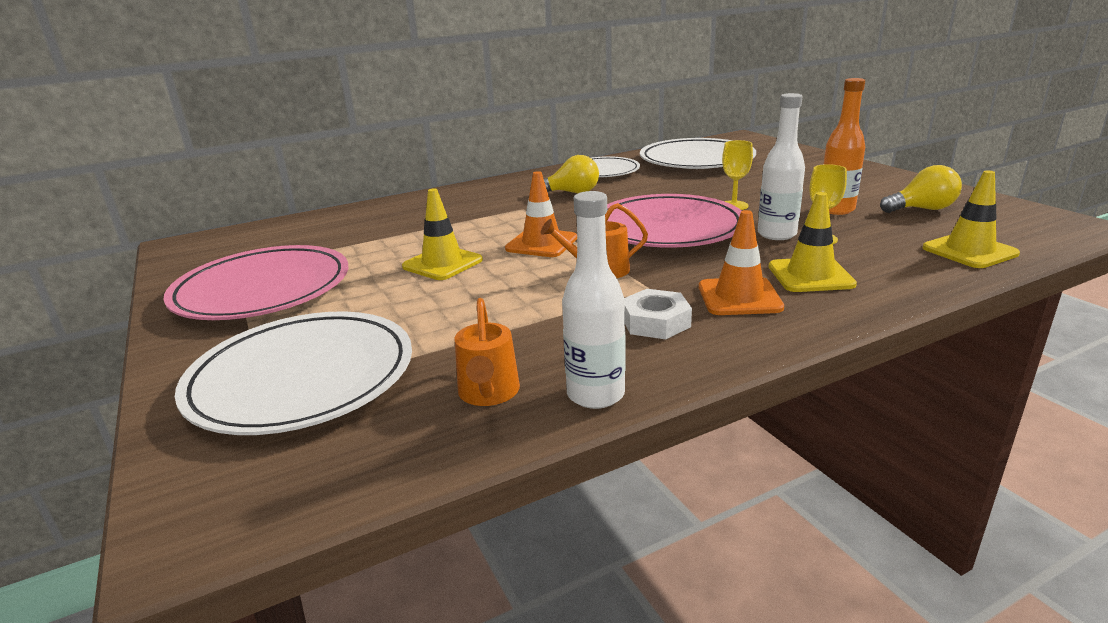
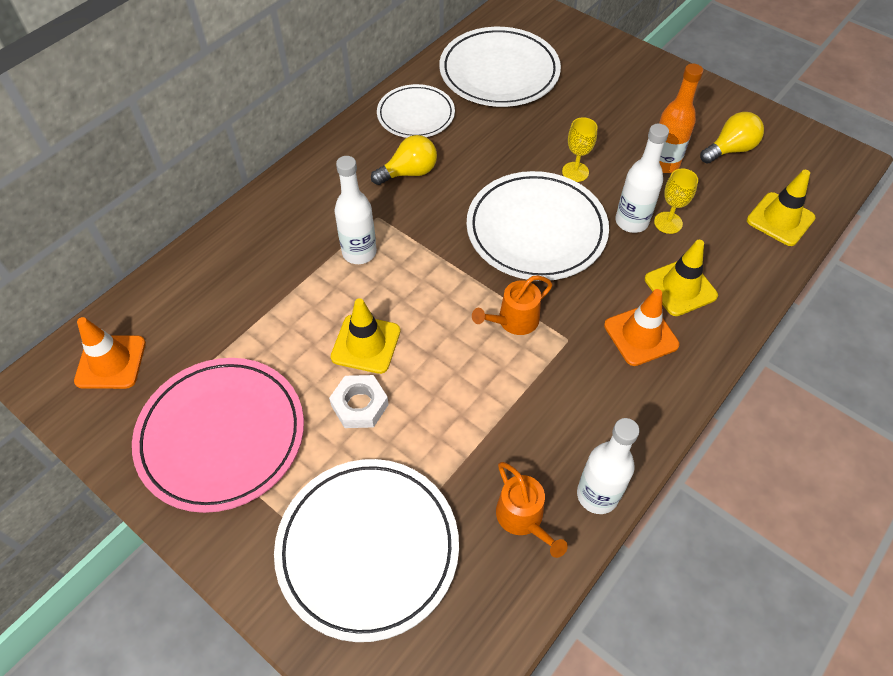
camera: 25 degrees left, 30 degrees up
orange traffic cone [505,171,577,257] -> orange traffic cone moved to [74,317,146,389]
pink plate [607,194,742,248] -> white plate [467,171,609,281]
white nut [624,289,692,339] -> white nut moved to [329,375,389,428]
none -> white bottle [334,156,377,264]

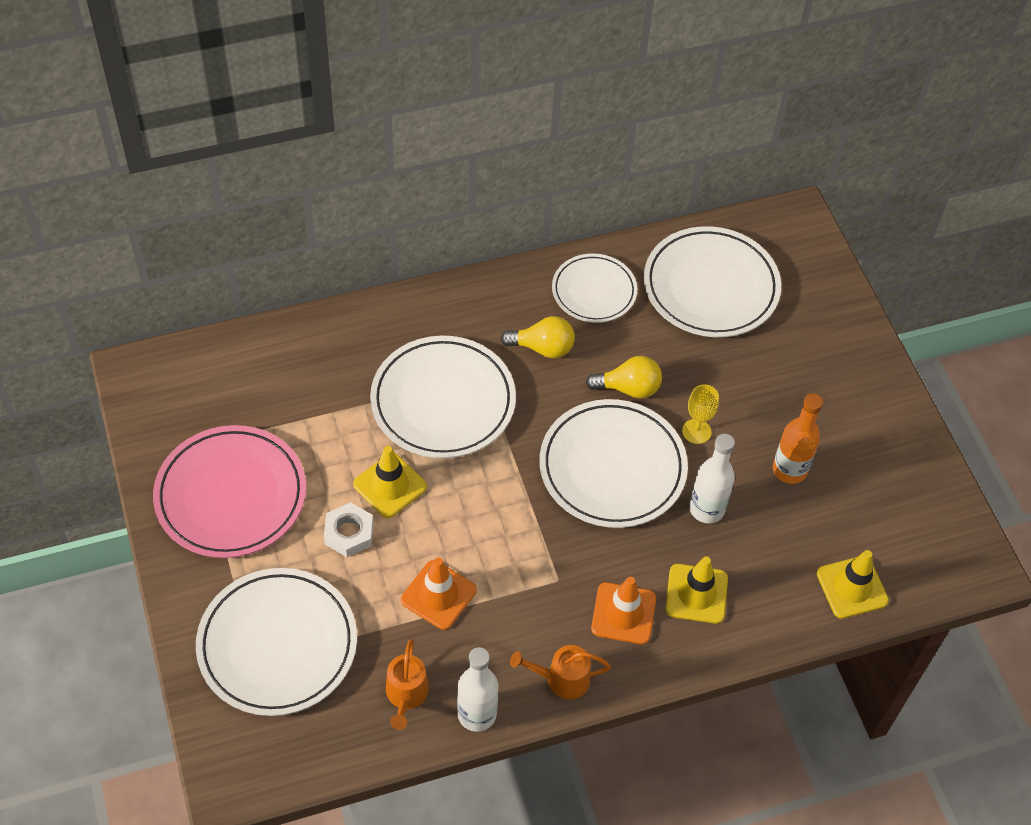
camera: 30 degrees right, 0 degrees up
orange traffic cone [74,317,146,389] -> orange traffic cone moved to [401,558,477,630]
white bottle [334,156,377,264] -> white plate [370,336,516,458]
orange watering can [472,275,552,335] -> orange watering can moved to [510,645,611,700]
yellow goblet [654,168,698,234] -> none
yellow light bulb [700,112,764,164] -> yellow light bulb moved to [586,356,662,399]

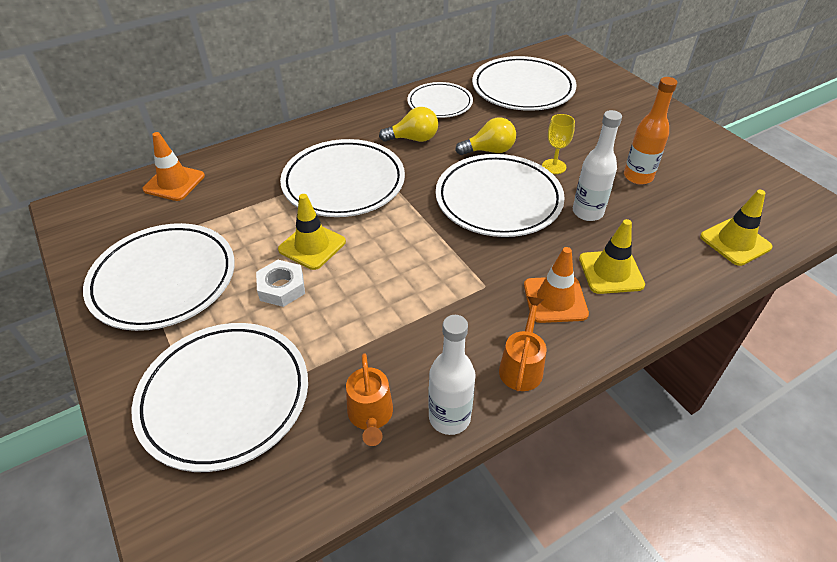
camera: 10 degrees left, 10 degrees down
pink plate [153,425,306,558] -> white plate [83,223,235,331]
orange traffic cone [401,558,477,630] -> orange traffic cone moved to [143,132,205,201]
orange watering can [510,645,611,700] -> orange watering can turned 120 degrees clockwise [499,296,546,391]

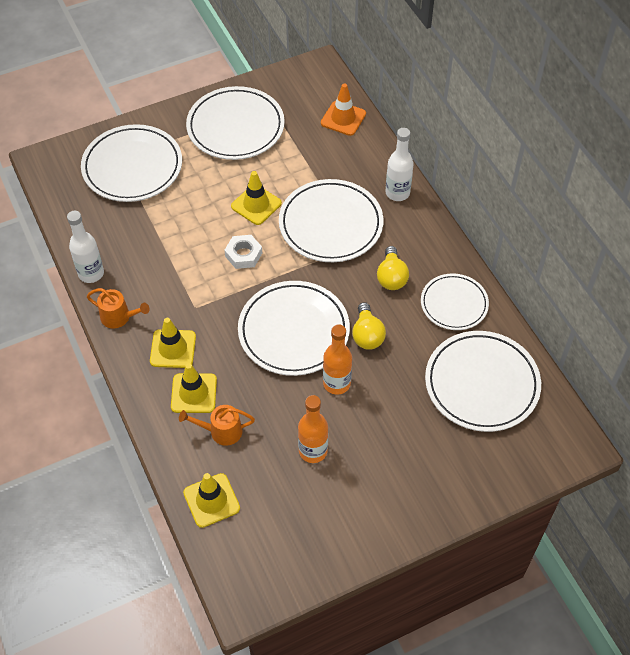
camera: 95 degrees right, 10 degrees up
white nut [256,260,305,307] -> white nut moved to [225,235,262,269]
orange watering can [346,353,393,446] -> orange watering can moved to [179,405,255,446]
orange traffic cone [524,247,589,323] -> yellow traffic cone [150,318,196,368]
yellow goblet [542,114,575,174] -> orange bottle [323,324,352,394]
white bottle [573,110,622,221] -> white bottle moved to [386,128,413,201]

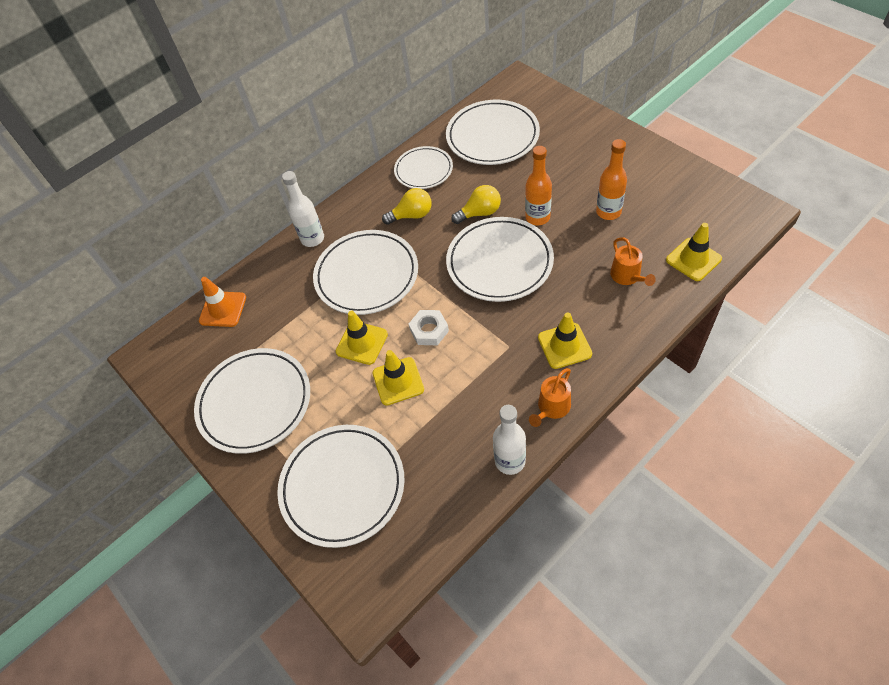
camera: 100 degrees left, 0 degrees up
orange watering can [87,288,149,328] -> orange watering can turned 150 degrees counterclockwise [529,368,571,427]
yellow traffic cone [171,363,217,413] -> yellow traffic cone moved to [372,350,424,406]

